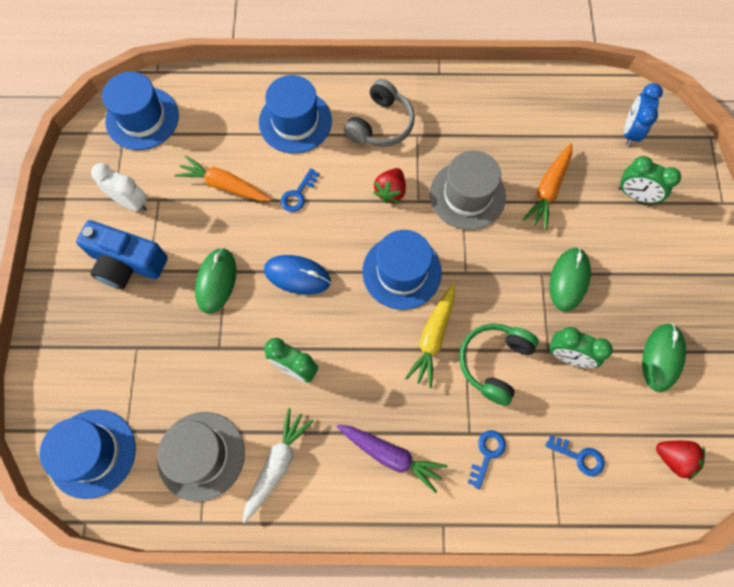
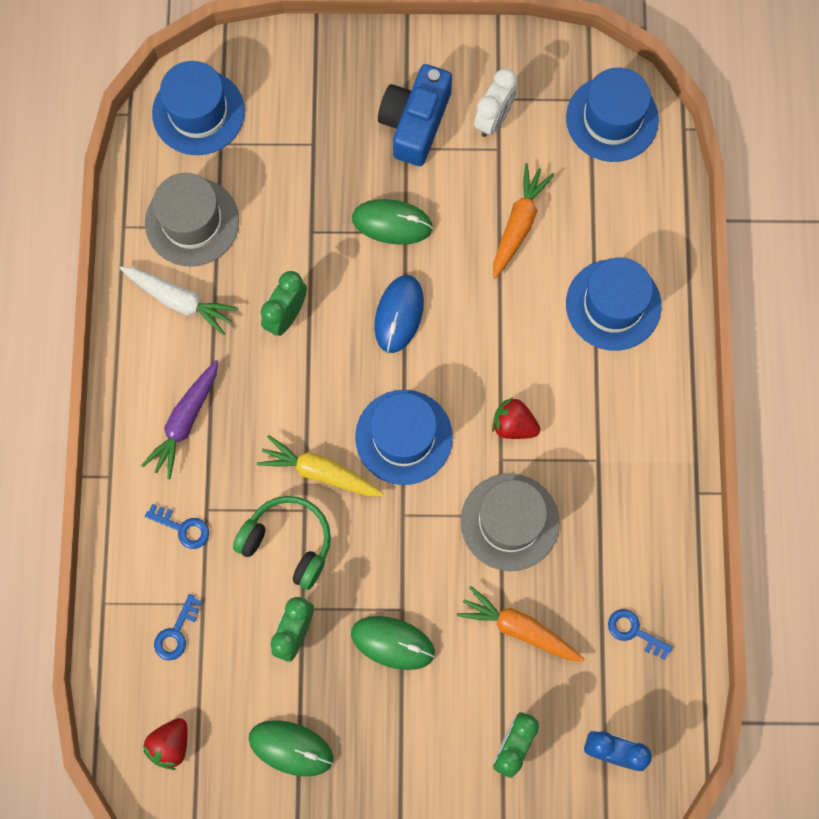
camera: 90 degrees right, 5 degrees up
blue key [281,168,320,212] -> blue key moved to [608,609,673,660]
grey headphones [344,79,415,147] -> none

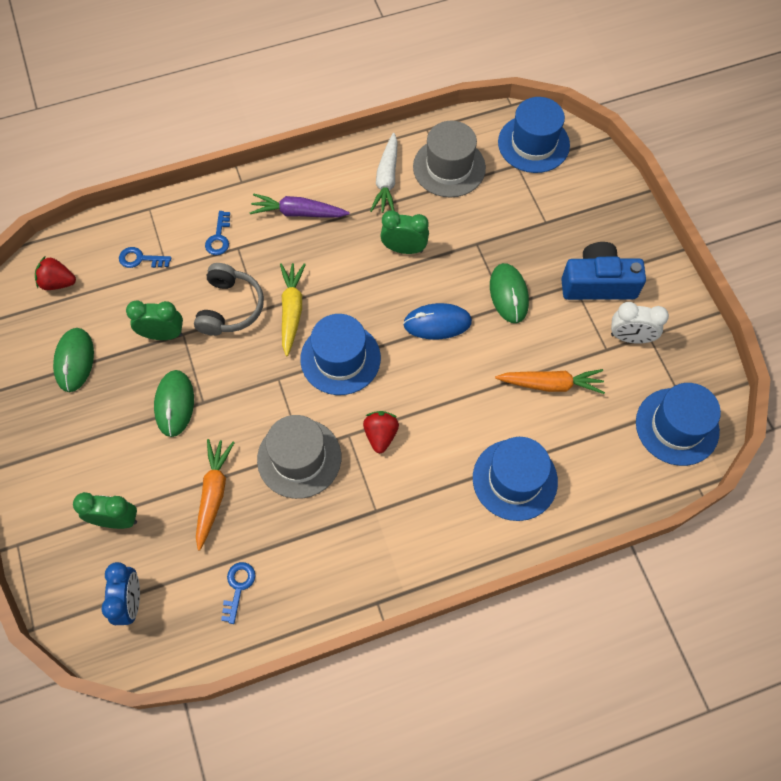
camera: 70 degrees right, 10 degrees down
green headphones [233,496,331,590] -> grey headphones [194,263,264,336]

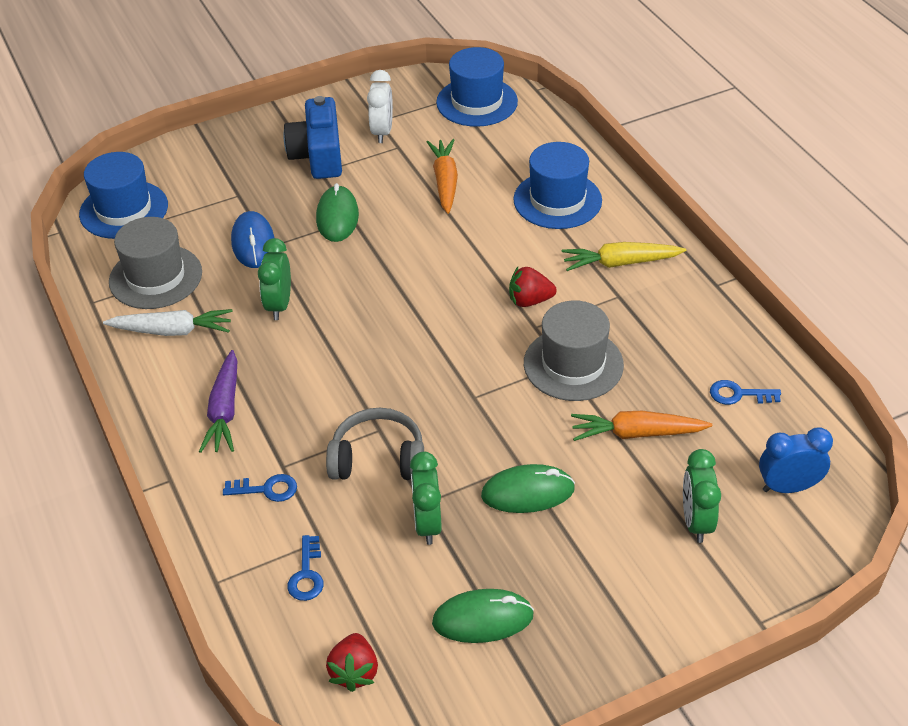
camera: 95 degrees left, 20 degrees down
yellow carrot [280,263,306,356] -> yellow carrot moved to [562,242,686,271]
blue hat [300,314,381,395] -> none
blue mouse [403,303,472,339] -> blue mouse moved to [231,211,275,268]
green mouse [490,263,529,323] -> green mouse turned 75 degrees counterclockwise [316,183,359,242]

